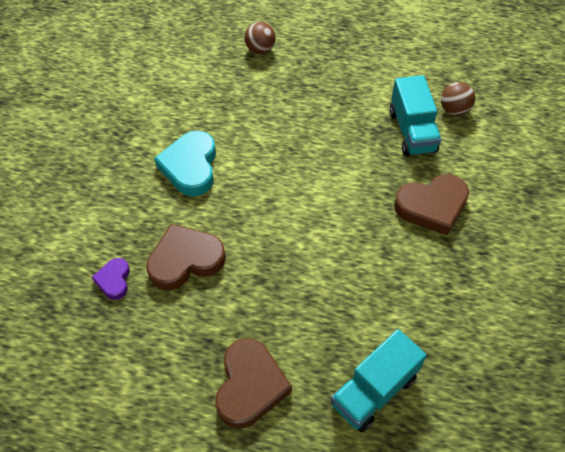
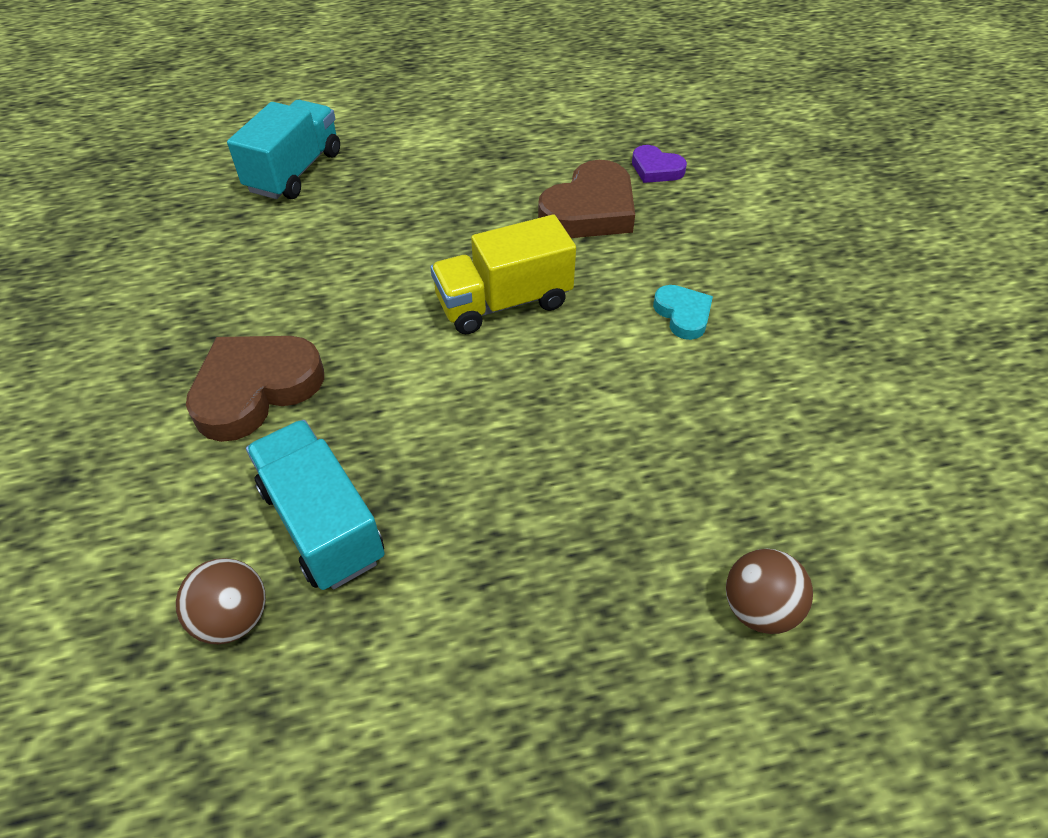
camera: 155 degrees right, 5 degrees down
purple heart [92,258,130,300] -> purple heart turned 150 degrees clockwise [632,145,687,183]
turquoise heart [154,131,216,196] -> turquoise heart [653,285,713,340], size x0.54
brown heart [215,338,292,429] -> none
none -> yellow truck [430,215,576,334]

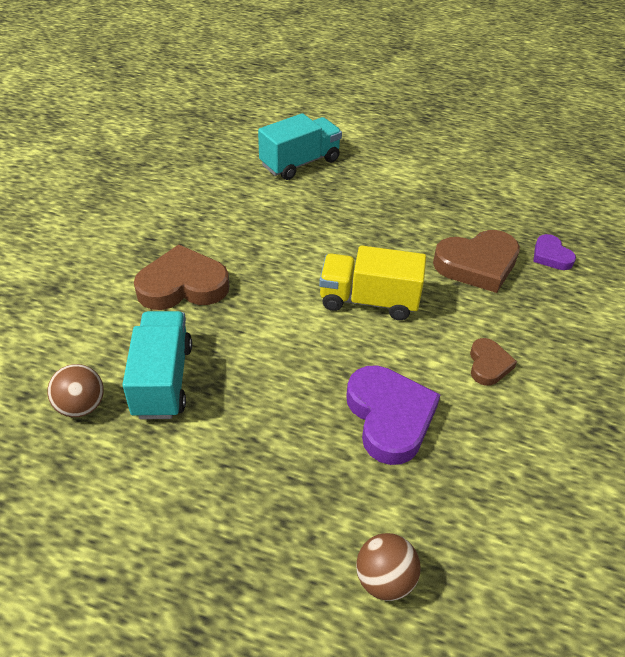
camera: 30 degrees right, 5 degrees down
turquoise heart [653,285,713,340] -> brown heart [470,338,517,386]
none -> purple heart [346,365,440,465]

